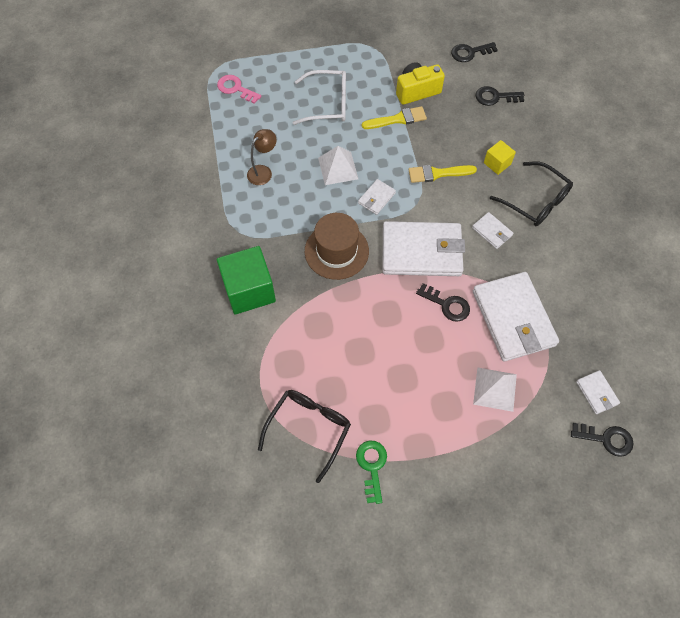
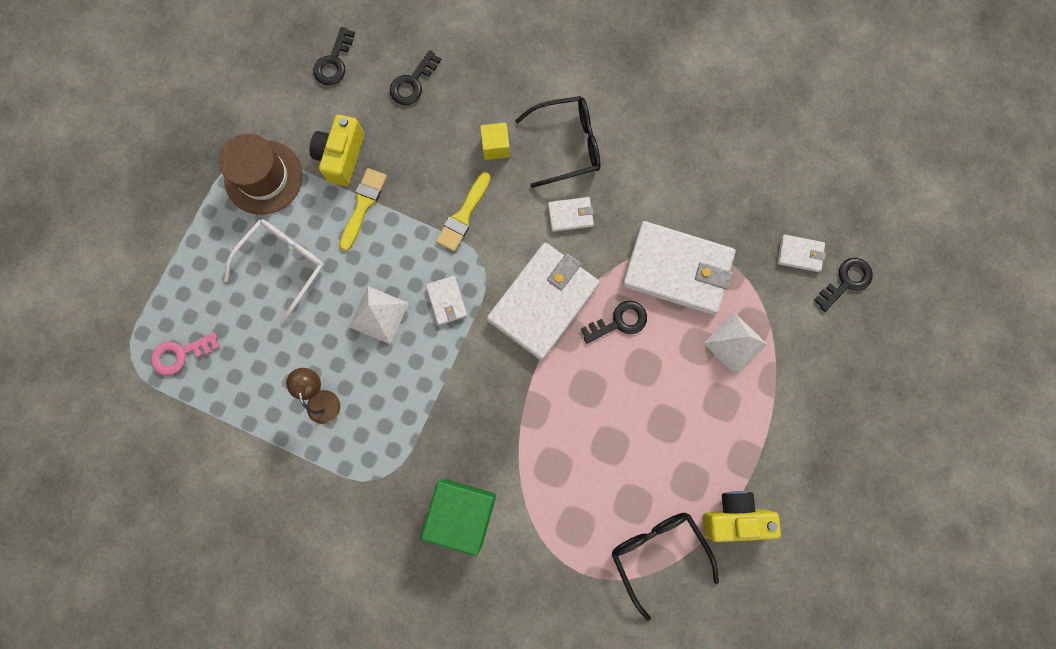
camera: 55 degrees left, 15 degrees up
brown hat [305,213,369,280] -> brown hat moved to [219,134,303,215]
green key [356,441,387,504] -> yellow camera [703,491,781,542]

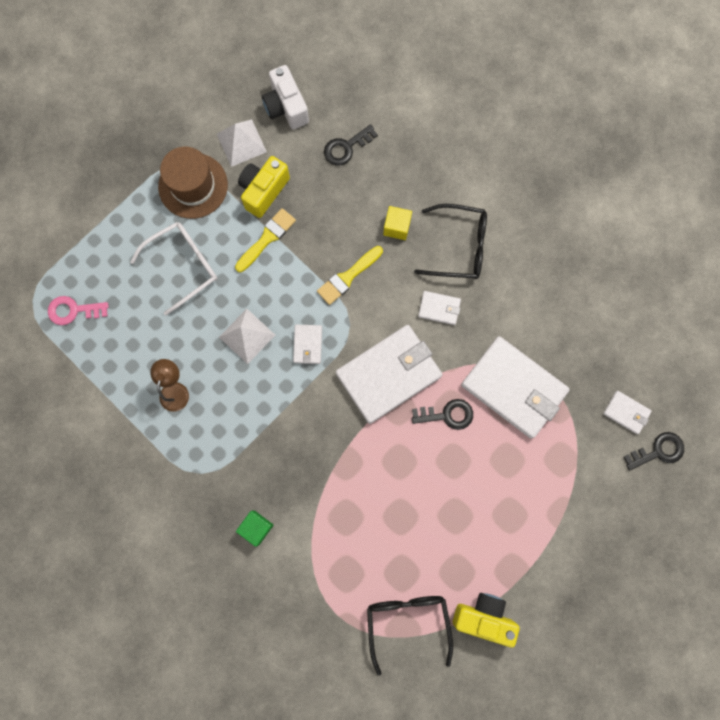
camera: 20 degrees right, 0 degrees up
black key [313,27,355,85] -> white camera [262,65,309,129]
green cube [421,479,496,556] -> green cube [236,511,274,547], size x0.51
white pyramid [703,312,768,376] -> white pyramid moved to [217,119,267,167]

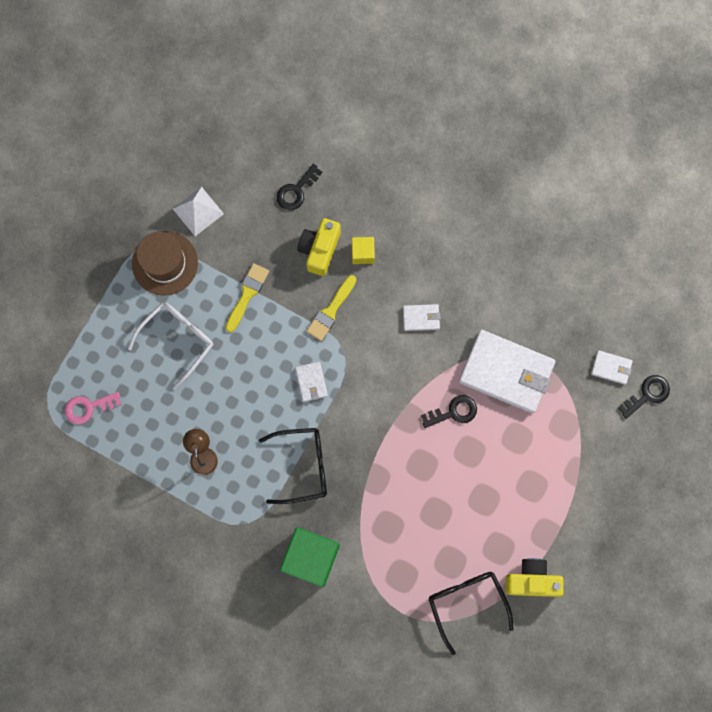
camera: 15 degrees left, 0 degrees up
white pyramid [219,309,275,364] -> none
green cube [236,511,274,547] -> green cube [280,527,340,587], size x1.97
yellow camera [238,156,290,218] -> yellow camera moved to [297,218,341,276]
white camera [262,65,309,129] -> none
white wallet [336,325,442,424] -> none
black glasses [414,204,487,279] -> black glasses moved to [259,428,327,504]

